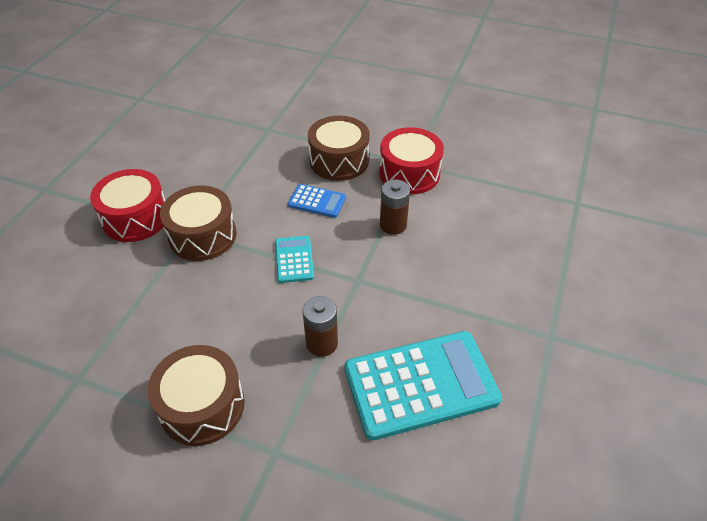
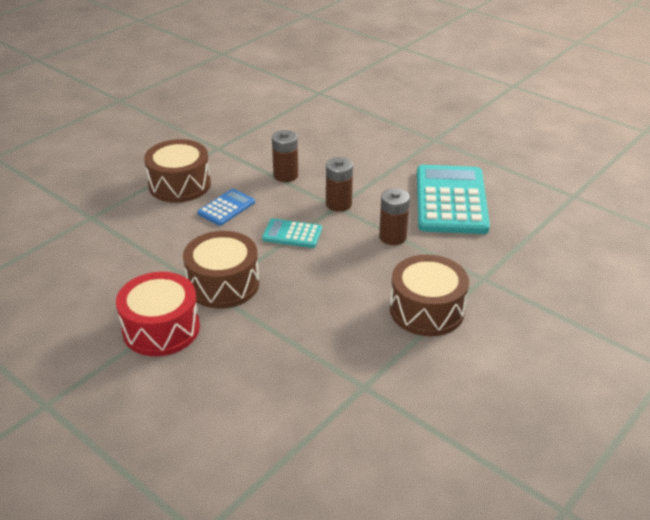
camera: 70 degrees left, 10 degrees down
red drum [379,127,444,194] -> none
none -> brown battery [326,157,353,212]

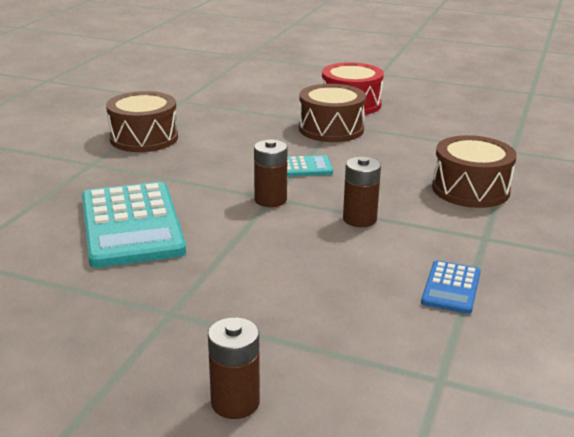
camera: 160 degrees right, 10 degrees down
blue calculator [197,189,255,226] -> blue calculator moved to [421,260,481,314]
brown battery [379,188,410,245] -> brown battery moved to [208,317,260,419]

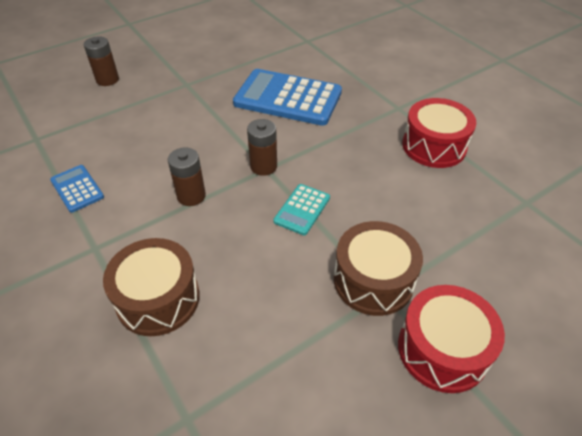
camera: 125 degrees right, 20 degrees up
turquoise calculator [82,182,186,268] -> blue calculator [233,69,342,126]
brown drum [106,91,178,152] -> red drum [402,98,476,168]

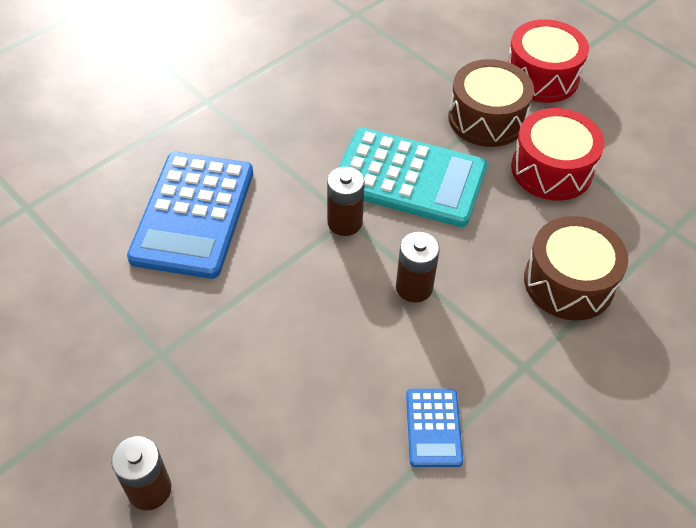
camera: 100 degrees left, 5 degrees up
blue calculator [50,165,104,213] -> blue calculator turned 45 degrees counterclockwise [406,389,463,467]
turquoise calculator [273,184,330,235] -> turquoise calculator [339,128,487,227], size x2.08
red drum [402,98,476,168] -> red drum moved to [511,108,604,201]

